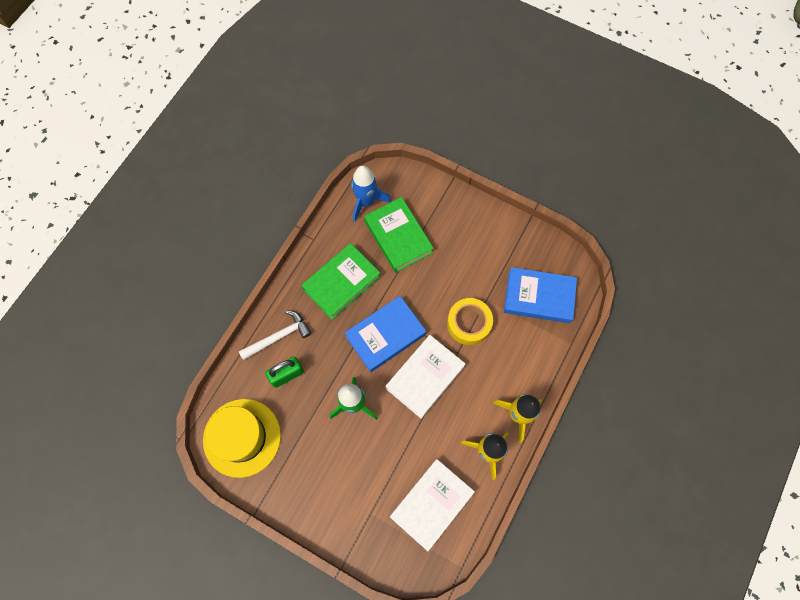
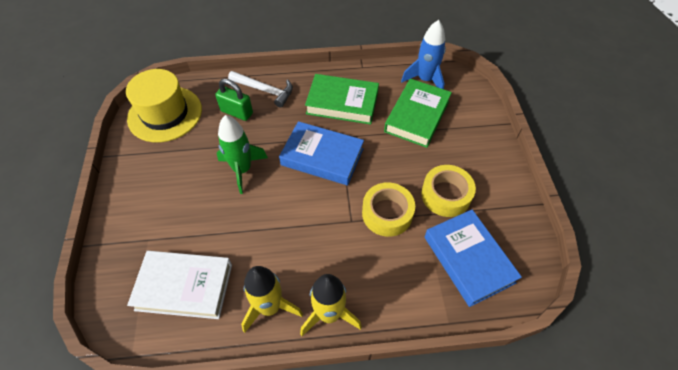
camera: 55 degrees right, 15 degrees down
white book [385,335,466,418] -> none
none -> yellow tape [421,165,476,217]

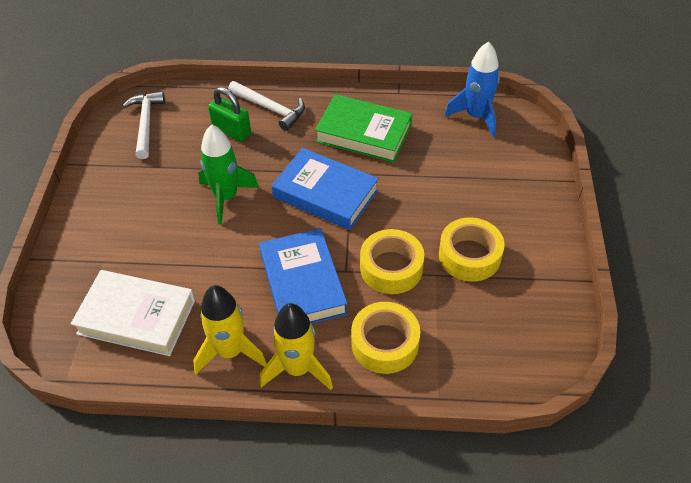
camera: 10 degrees right, 5 degrees down
yellow hat [126,69,202,142] -> white hammer [122,91,165,159]
green book [384,79,452,148] -> none
blue book [425,210,522,307] -> blue book moved to [259,228,348,324]
none -> yellow tape [351,302,420,374]

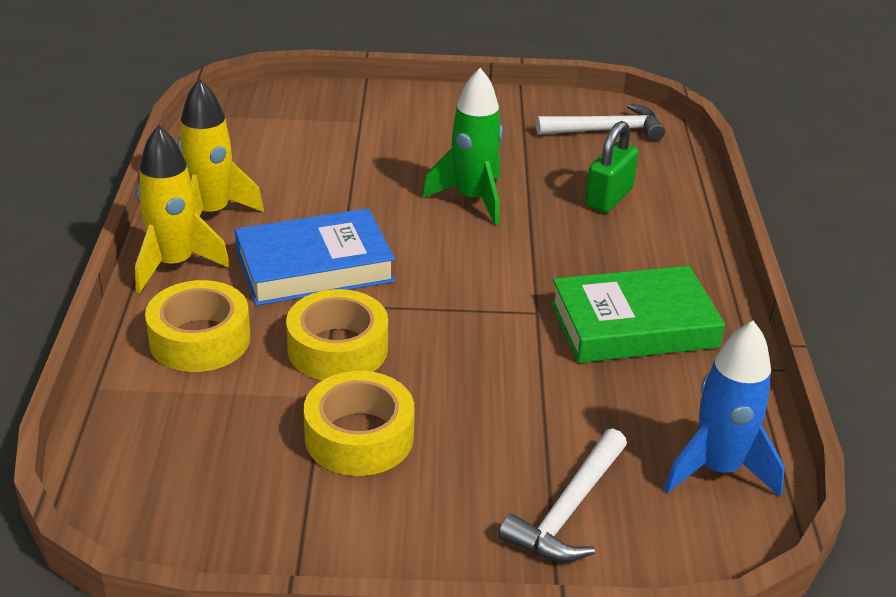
camera: 85 degrees right, 15 degrees down
white book [71,270,195,356] -> none
white hammer [228,81,305,131] -> white hammer moved to [499,428,627,562]
blue book [272,148,379,230] -> none
green book [315,94,412,163] -> green book turned 60 degrees clockwise [551,266,725,363]

